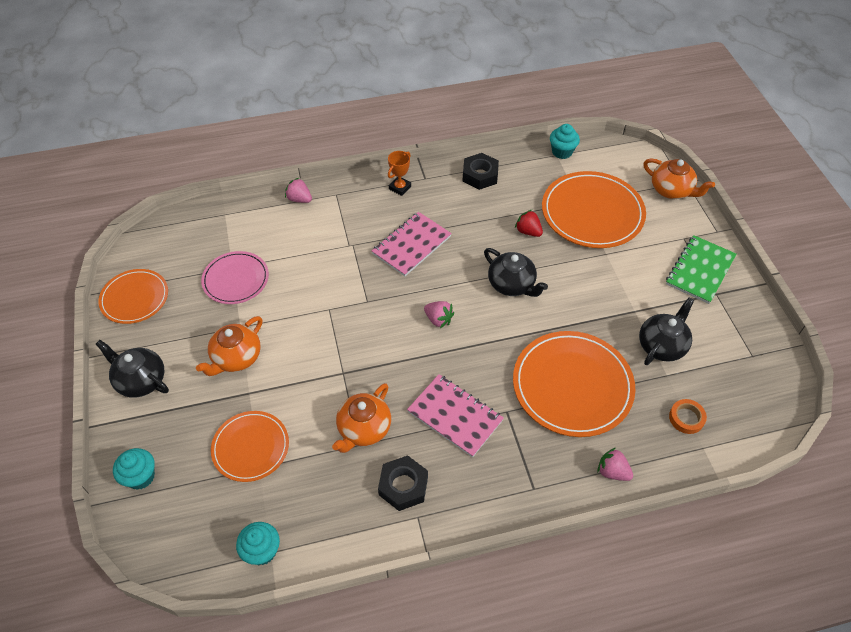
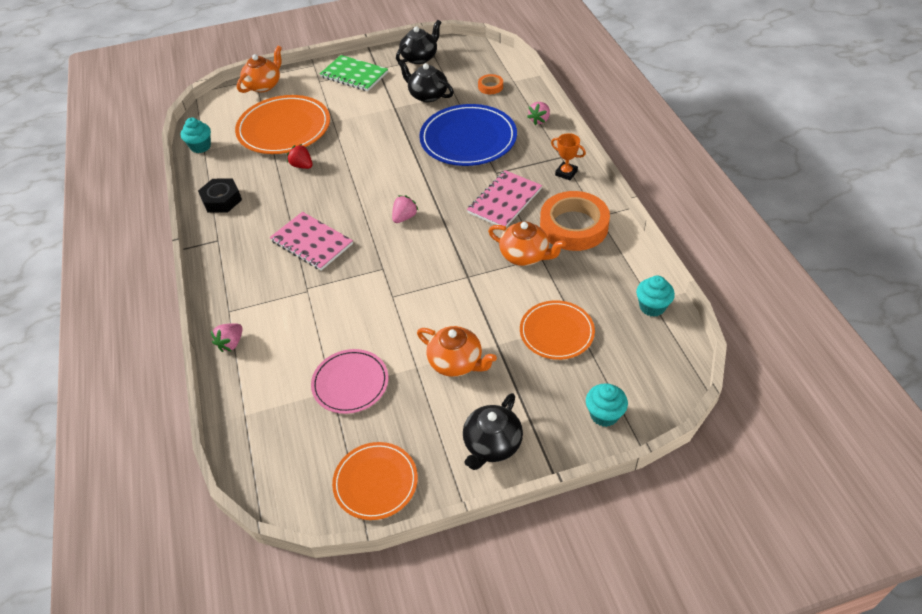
camera: 90 degrees left, 5 degrees down
black nut [378,455,428,511] -> orange tape [540,191,610,251]
orange trophy [388,151,411,196] -> orange trophy moved to [551,133,586,180]
black teapot [484,248,548,297] -> black teapot moved to [396,20,441,64]
orange plate [513,331,636,437] -> blue plate [419,104,517,166]
red strawberry [515,210,543,237] -> red strawberry turned 90 degrees clockwise [287,144,313,169]

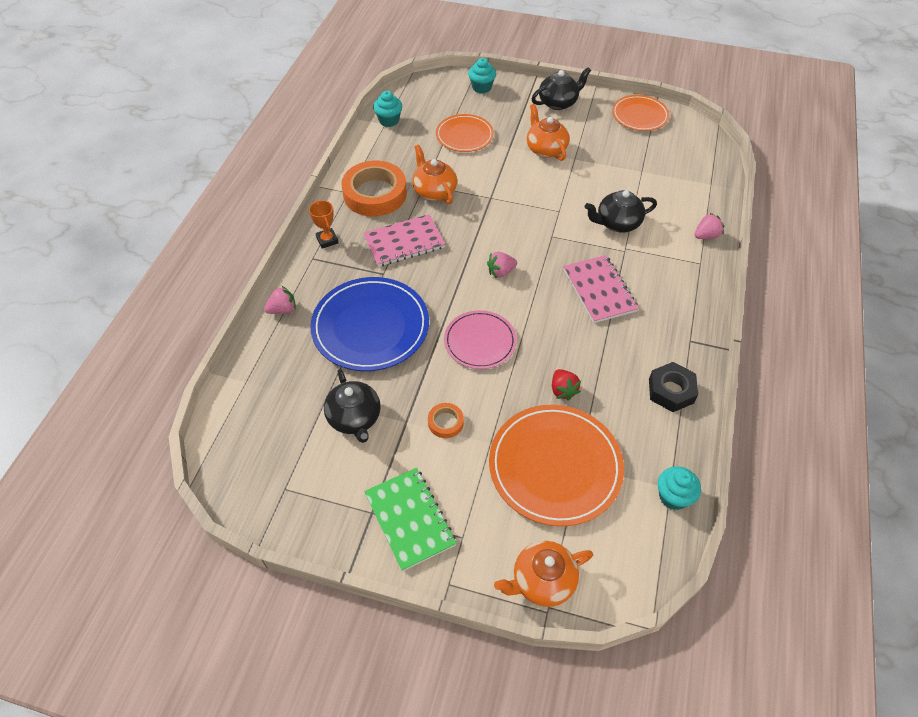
camera: 150 degrees left, 5 degrees up
pink plate [311,349,388,414] -> pink plate moved to [444,310,516,369]
black teapot [396,20,441,64] -> black teapot moved to [585,190,657,233]
orange tape [478,74,503,94] -> orange tape moved to [428,403,464,438]

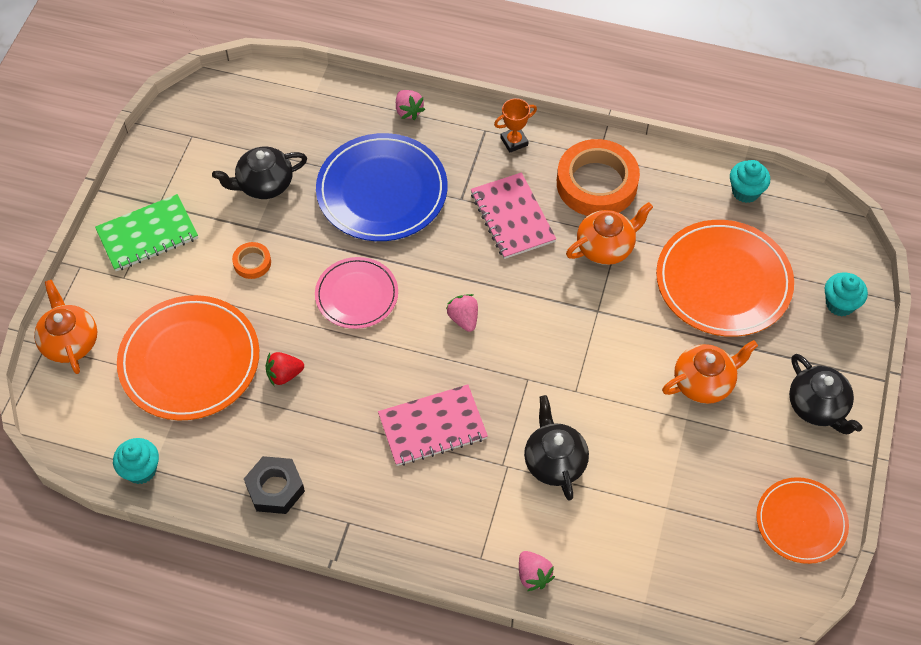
camera: 90 degrees right, 5 degrees up
orange plate [436,114,494,152] -> orange plate [656,220,794,337], size x1.65

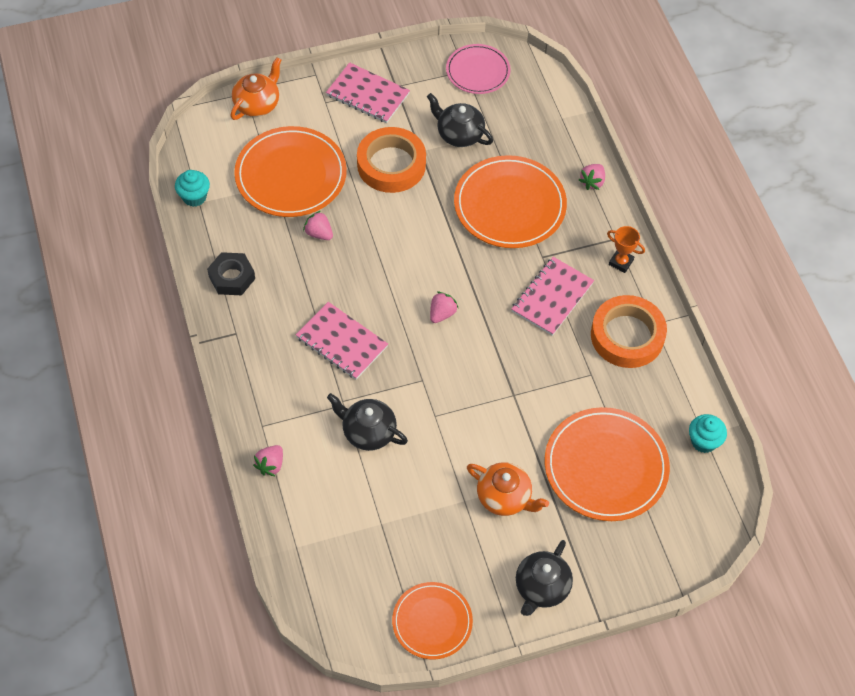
camera: 55 degrees right, 0 degrees up
green notebook [95,194,198,271] -> pink notebook [326,62,410,123]
orange tape [232,242,271,279] -> orange tape [357,127,426,193], size x2.23
red strawberry [266,352,304,386] -> pink strawberry [303,211,333,240]
pink plate [315,257,398,329] -> pink plate moved to [446,44,511,94]
blue plate [316,133,447,241] -> orange plate [454,155,567,248]
black teapot [524,395,589,500] -> black teapot turned 105 degrees counterclockwise [327,393,408,451]
orange teapot [566,202,653,265] -> none
turquoise cupcake [825,272,868,316] -> none

